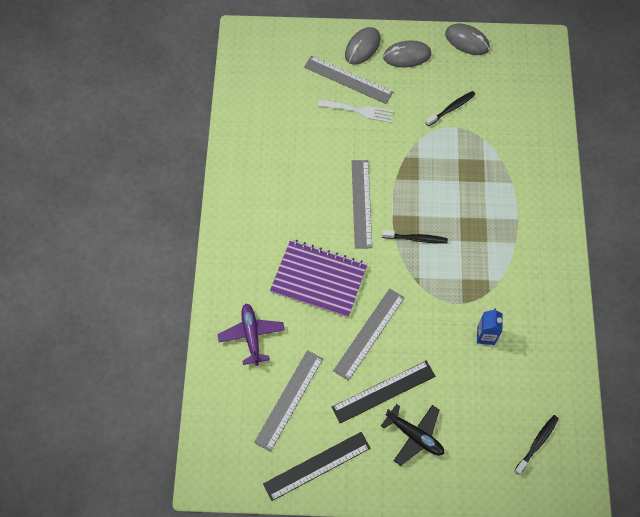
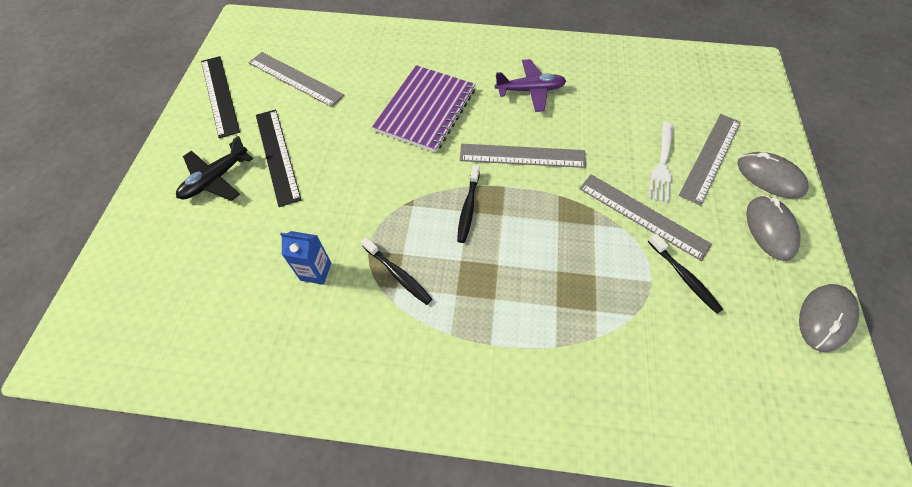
camera: 95 degrees right, 5 degrees down
purple plane [218,304,285,366] -> purple plane moved to [495,59,566,112]
grey ruler [333,288,405,381] -> grey ruler moved to [579,174,712,261]
black toothbrush [514,415,559,475] -> black toothbrush moved to [361,237,432,305]

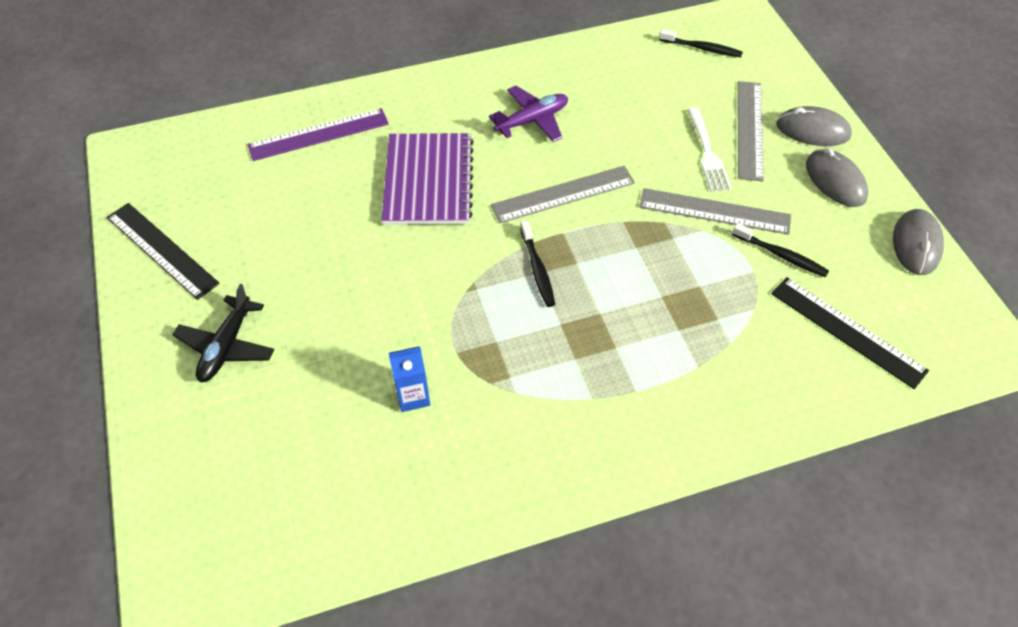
camera: 25 degrees left, 5 degrees down
grey ruler [248,52,345,107] -> none
black ruler [256,110,301,207] -> black ruler moved to [771,277,929,389]
black toothbrush [361,237,432,305] -> black toothbrush moved to [659,29,743,57]
none -> purple ruler [247,108,389,161]

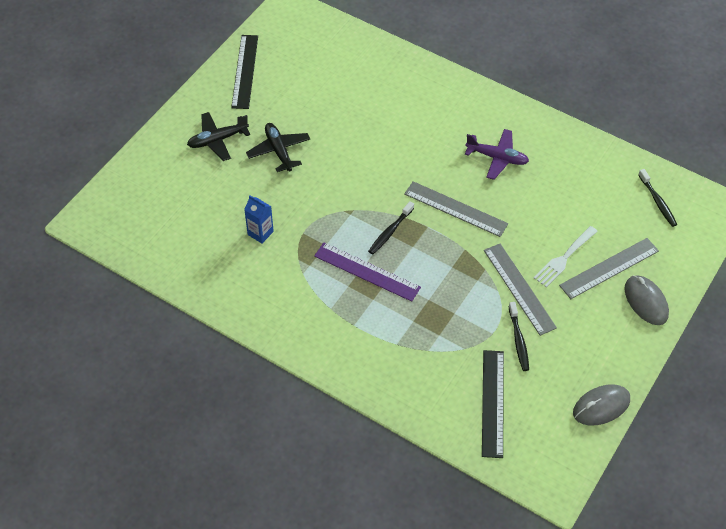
camera: 50 degrees right, 0 degrees up
purple ruler [247,108,389,161] -> purple ruler moved to [314,242,421,302]
purple notebook [381,133,474,225] -> none
grey mouse [806,148,868,207] -> none
none -> black plane [246,123,310,172]

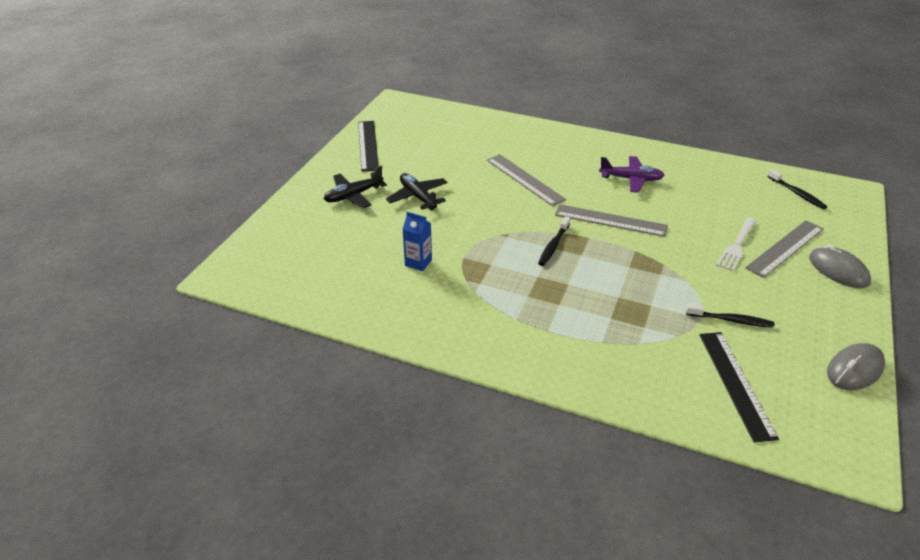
camera: 10 degrees left, 15 degrees down
purple ruler [314,242,421,302] -> none
grey ruler [484,243,557,336] -> grey ruler moved to [487,154,566,206]
black toothbrush [509,302,529,371] -> black toothbrush turned 60 degrees counterclockwise [686,304,774,328]

